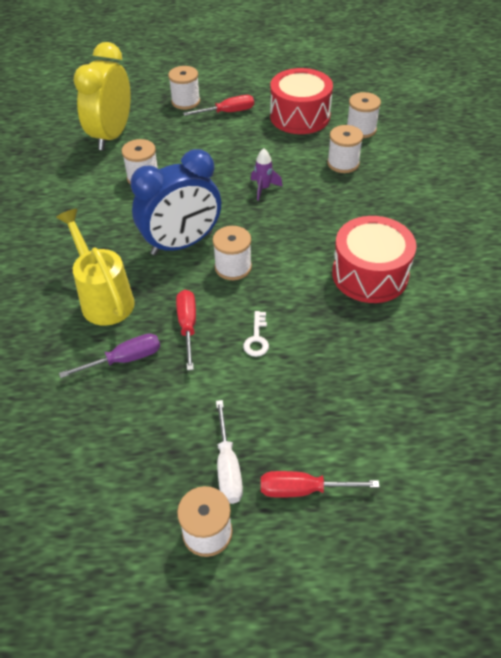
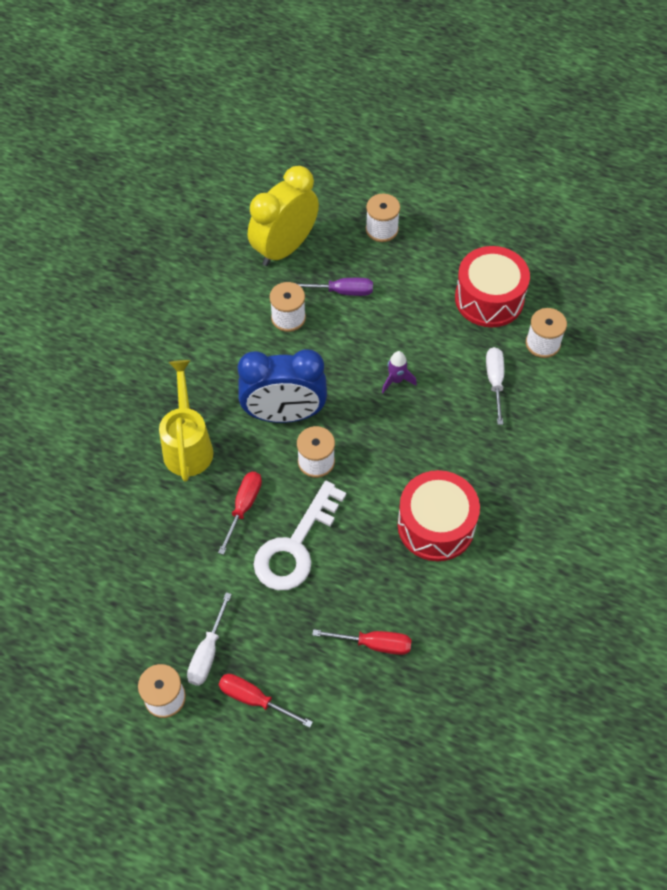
camera: 25 degrees right, 10 degrees up
purple screwdriver [59,333,160,378] -> purple screwdriver moved to [297,278,373,296]
red screwdriver [183,95,254,116] -> red screwdriver moved to [312,629,412,655]
white key [243,311,269,357] -> white key [253,481,346,590], size x2.35
white spool [327,125,363,173] -> white screwdriver [486,347,504,425]

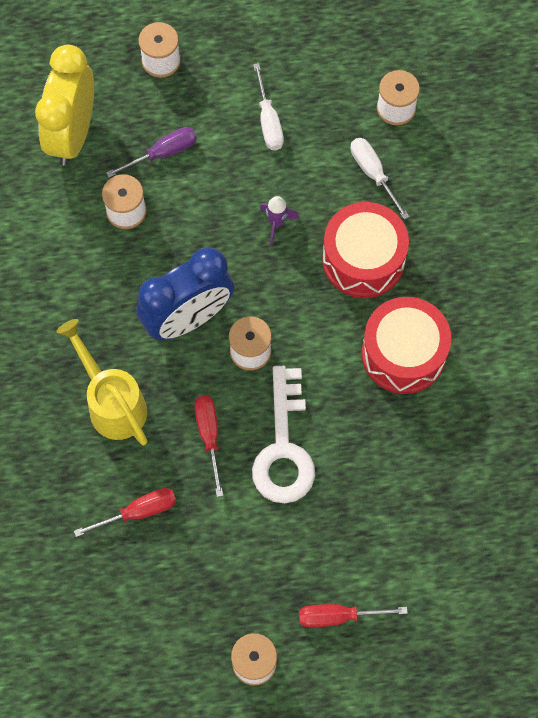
camera: 30 degrees left, 10 degrees up
white screwdriver [187,592,232,686] -> white screwdriver moved to [253,63,284,150]
red screwdriver [312,629,412,655] -> red screwdriver moved to [74,488,176,537]
red drum [455,246,530,327] -> red drum moved to [322,202,409,298]

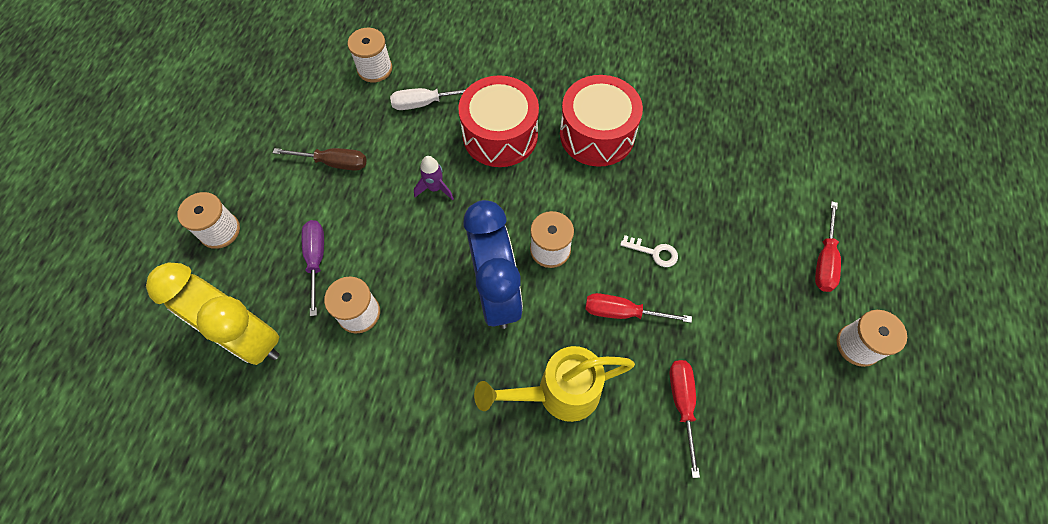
camera: 70 degrees left, 5 degrees down
white key [252,366,315,503] -> white key [620,235,678,267], size x0.43
white screwdriver [253,63,284,150] -> brown screwdriver [273,148,367,171]

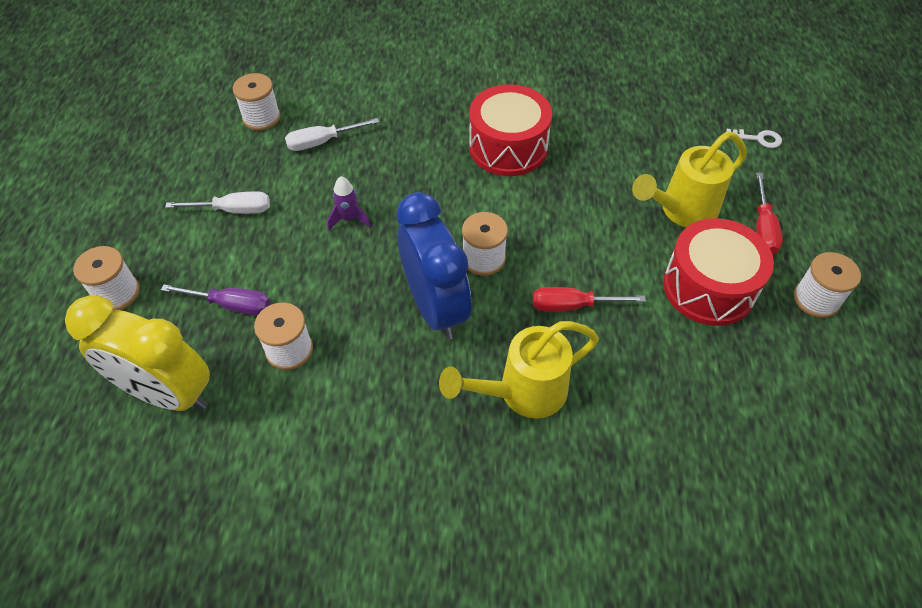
camera: 10 degrees left, 10 degrees down
brown screwdriver [273,148,367,171] -> white screwdriver [165,191,270,214]
purple screwdriver [302,220,324,316] -> purple screwdriver turned 120 degrees clockwise [161,284,270,315]
red drum [458,75,539,167] -> red drum moved to [663,218,774,326]
white key [620,235,678,267] -> white key moved to [726,129,782,148]
red screwdriver [669,360,700,478] -> none
none -> yellow watering can [632,131,746,227]

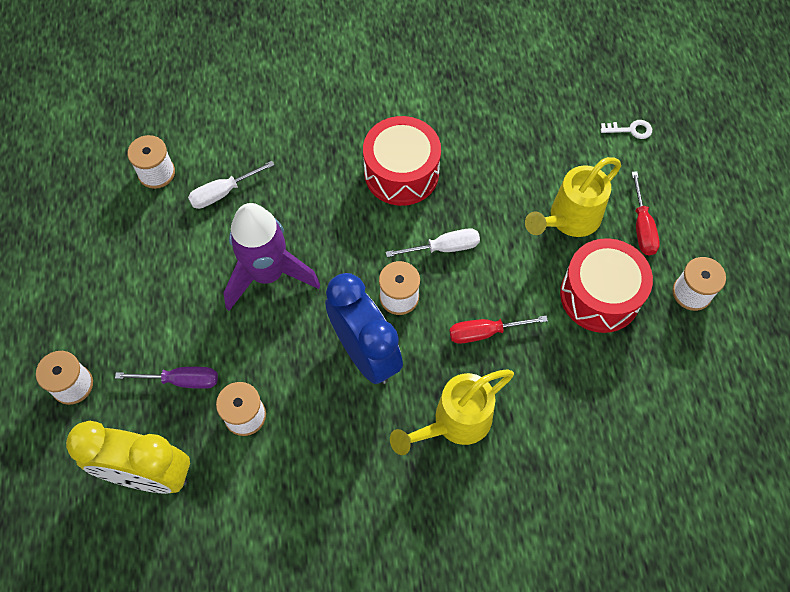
camera: 10 degrees left, 10 degrees up
white screwdriver [165,191,270,214] -> white screwdriver moved to [386,228,480,257]
purple rocket [327,176,371,231] -> purple rocket [223,203,320,311], size x2.39

